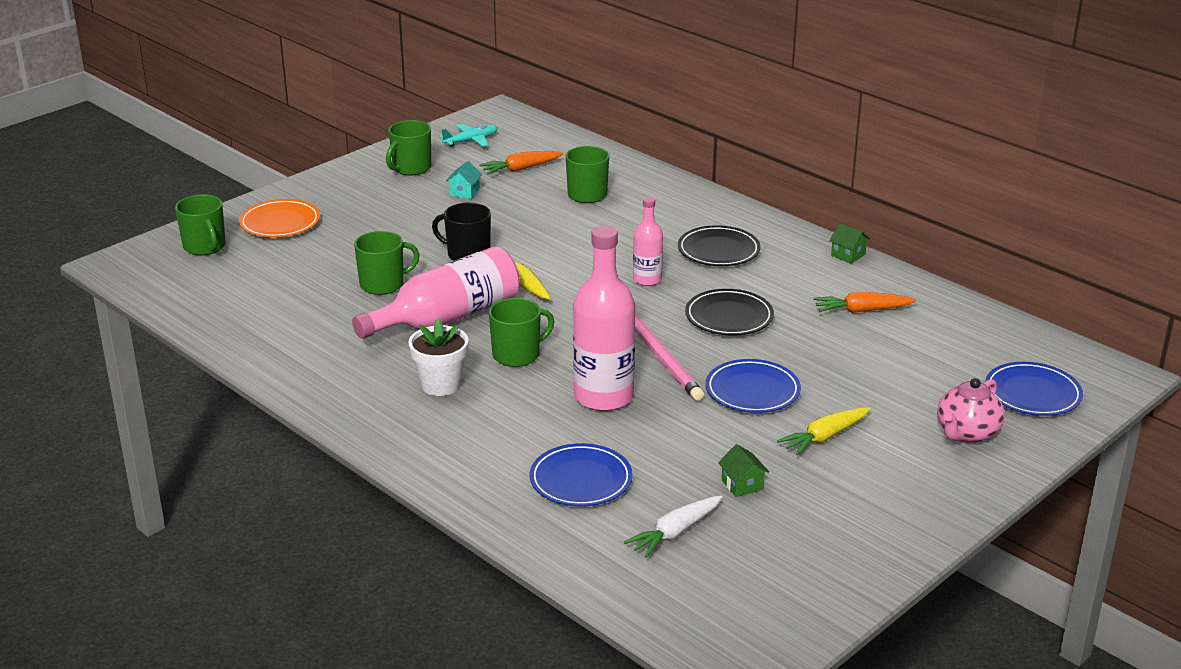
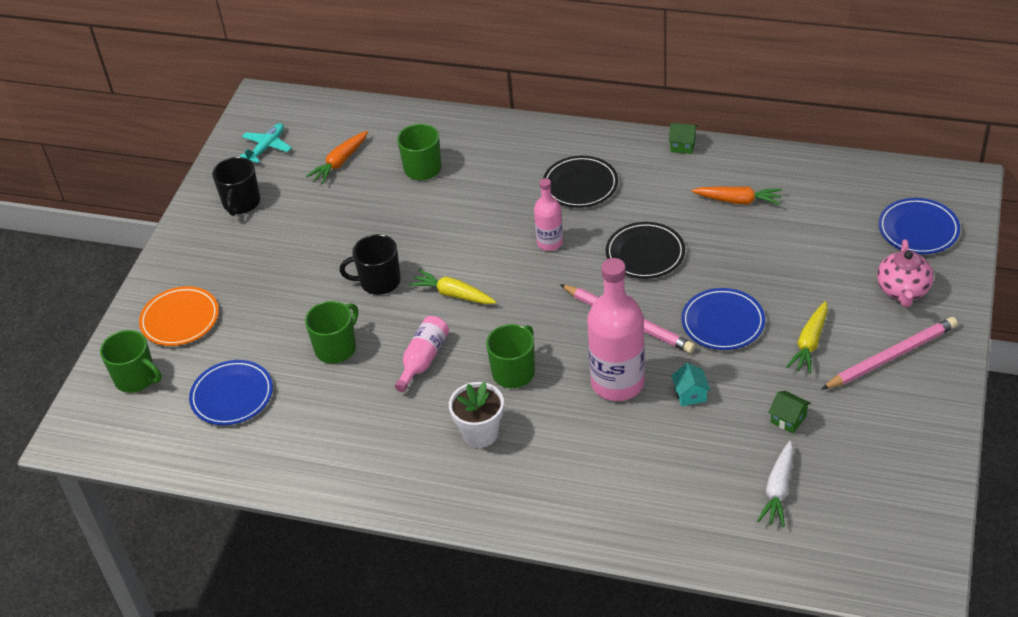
camera: 25 degrees left, 15 degrees up
pink bottle [352,246,520,339] -> pink bottle [395,316,449,392], size x0.54
green mug [386,120,431,176] -> black mug [212,157,260,216]
turquoise house [446,161,482,199] -> turquoise house moved to [671,363,711,406]
blue plate [530,443,633,507] -> blue plate moved to [189,360,273,425]
orange carrot [813,292,916,313] -> orange carrot turned 135 degrees counterclockwise [692,186,782,205]
none -> pink pencil [821,317,958,390]

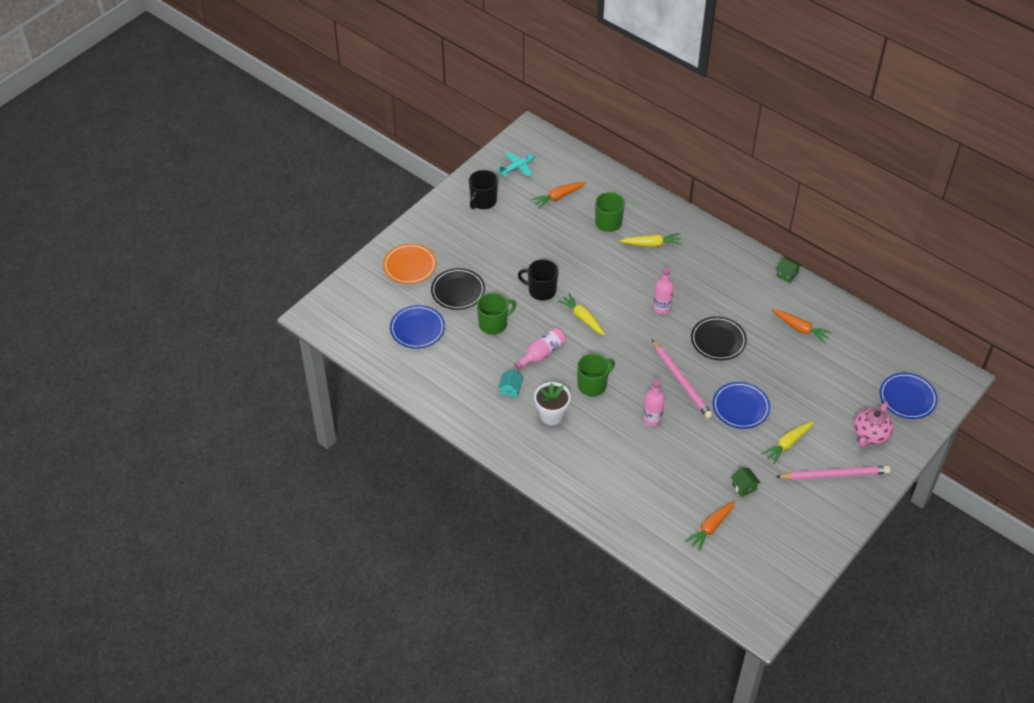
camera: 20 degrees right, 5 degrees up
green mug [100,330,162,393] -> none
black plate [543,156,618,208] -> black plate moved to [431,268,485,310]
pink bottle [587,258,645,401] -> pink bottle [643,379,665,426], size x0.54
turquoise house [671,363,711,406] -> turquoise house moved to [498,369,523,398]
white carrot [757,441,793,527] -> orange carrot [685,501,735,551]
none -> yellow carrot [620,233,682,247]

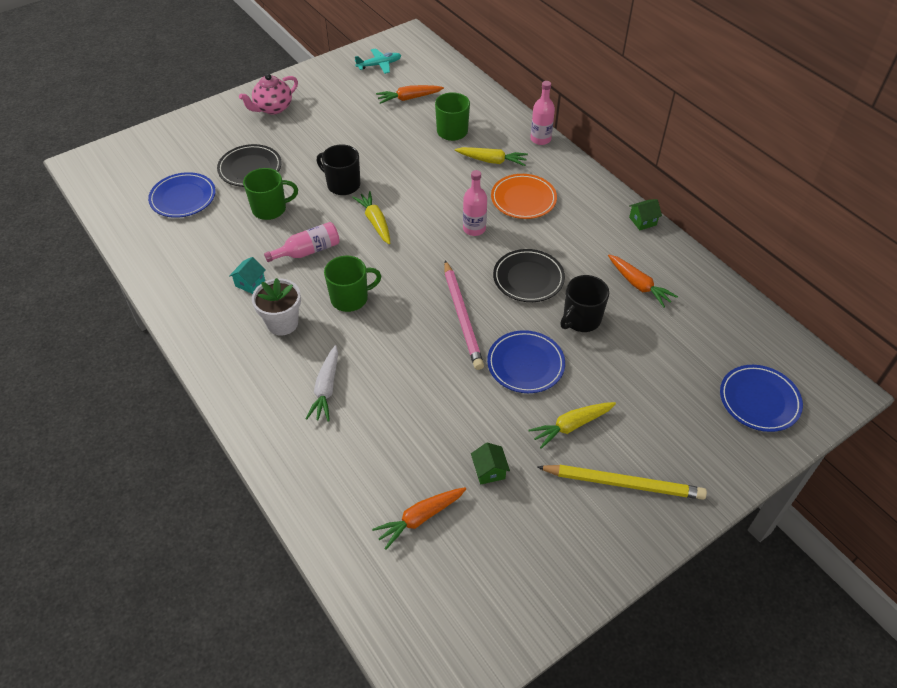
camera: 15 degrees right, 0 degrees up
orange plate [383,243,437,284] -> orange plate moved to [491,174,557,219]
black mug [469,170,498,209] -> black mug moved to [560,275,609,332]
pink bottle [643,379,665,426] -> pink bottle moved to [530,81,555,145]
green house [776,257,802,283] -> green house turned 75 degrees counterclockwise [629,199,662,230]
pink pencil [776,465,890,480] -> yellow pencil [537,465,707,500]
pink teapot [854,402,893,448] -> pink teapot moved to [239,74,298,115]
none -> white carrot [306,345,338,421]

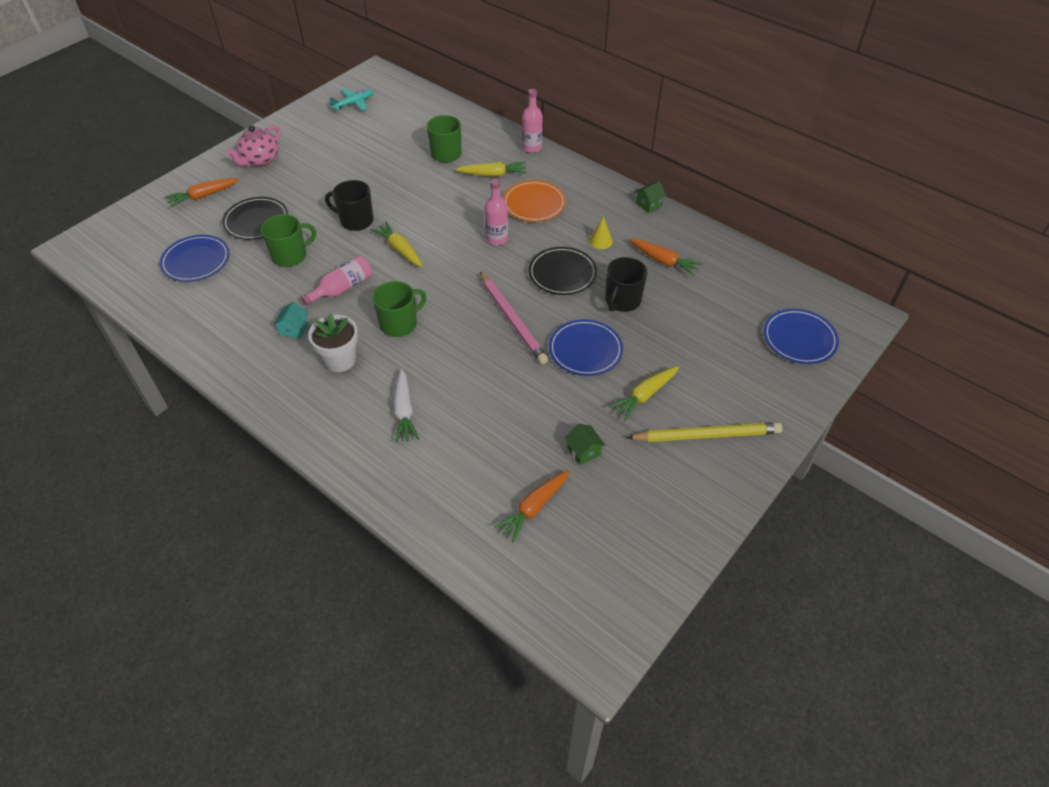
camera: 15 degrees left, 0 degrees up
orange carrot [376,85,444,104] -> orange carrot moved to [165,178,239,208]
none -> yellow cone [589,216,613,249]

